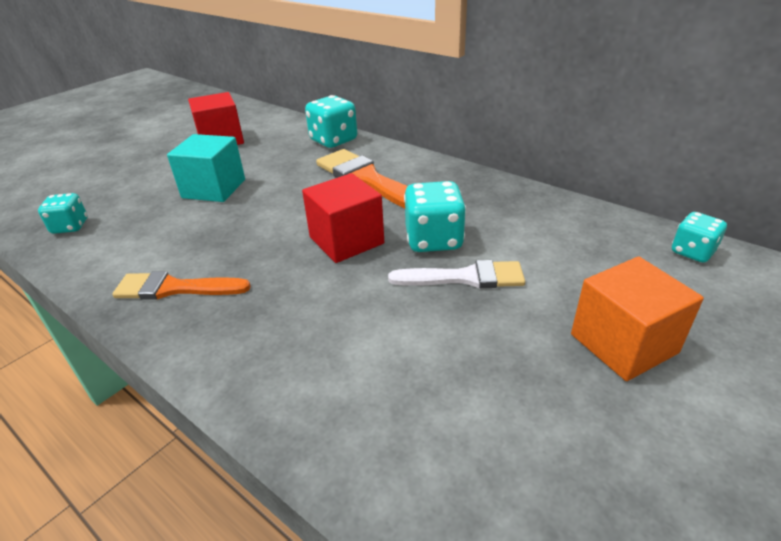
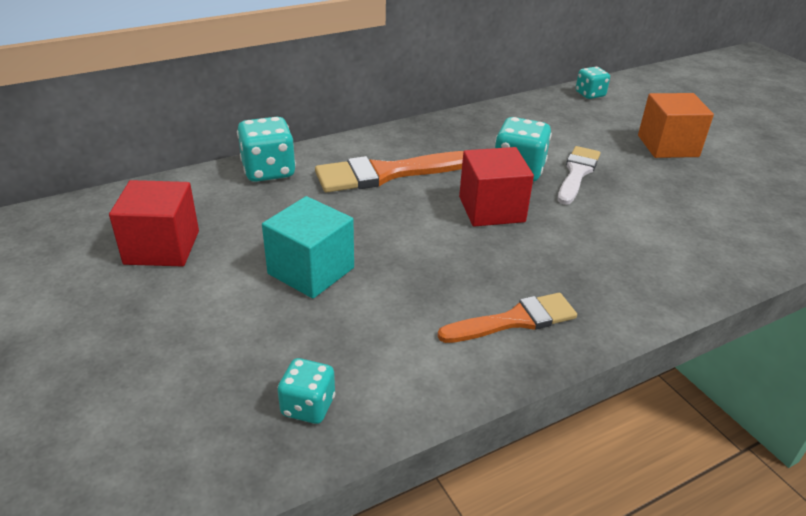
camera: 70 degrees left, 0 degrees up
orange brush [112,271,251,300] -> orange brush turned 135 degrees counterclockwise [437,293,577,343]

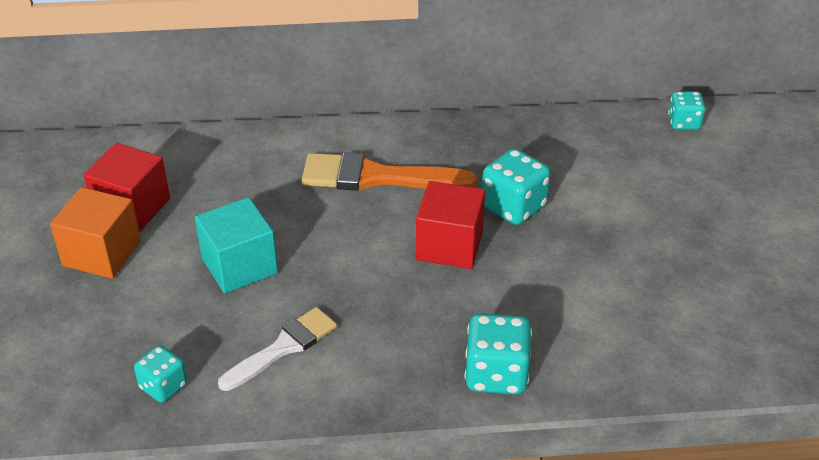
camera: 25 degrees right, 5 degrees up
turquoise dice [237,117,296,182] -> turquoise dice moved to [464,313,532,395]
orange brush [437,293,577,343] -> none
white brush [558,146,600,205] -> white brush moved to [218,307,337,391]
orange cube [638,93,714,158] -> orange cube moved to [50,187,141,279]

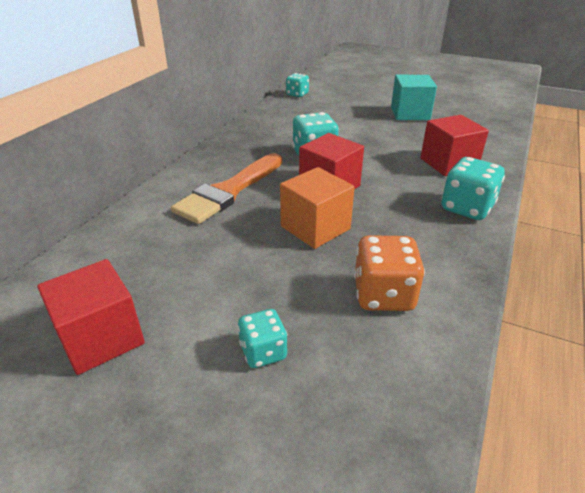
camera: 60 degrees left, 5 degrees down
orange cube [50,187,141,279] -> orange cube moved to [280,167,355,249]
turquoise dice [134,345,187,403] -> turquoise dice moved to [238,309,287,368]
turquoise cube [195,197,278,293] -> turquoise cube moved to [391,75,437,120]
white brush [218,307,337,391] -> orange dice [354,235,425,311]
none -> red cube [420,115,489,176]

